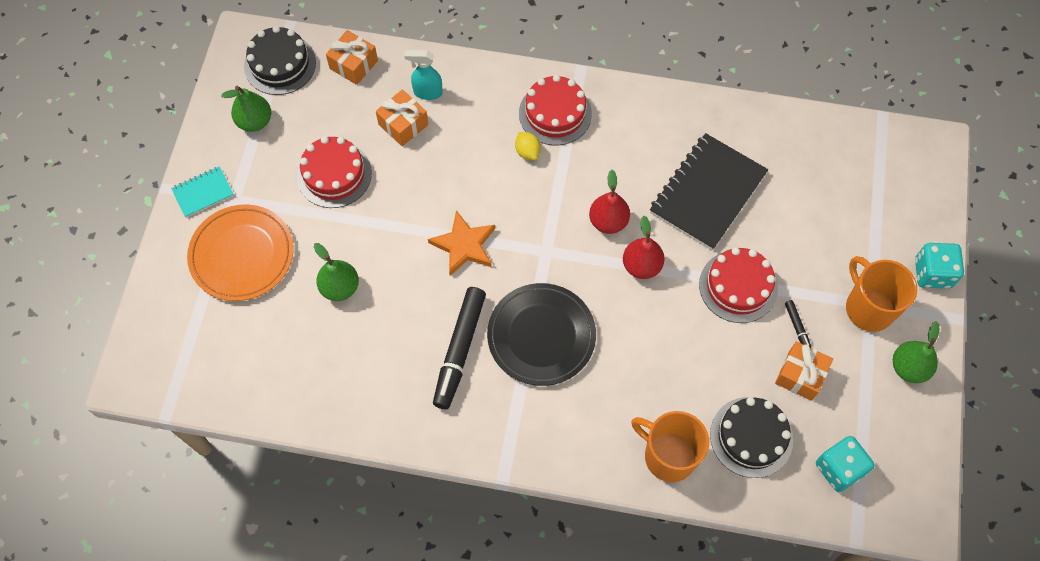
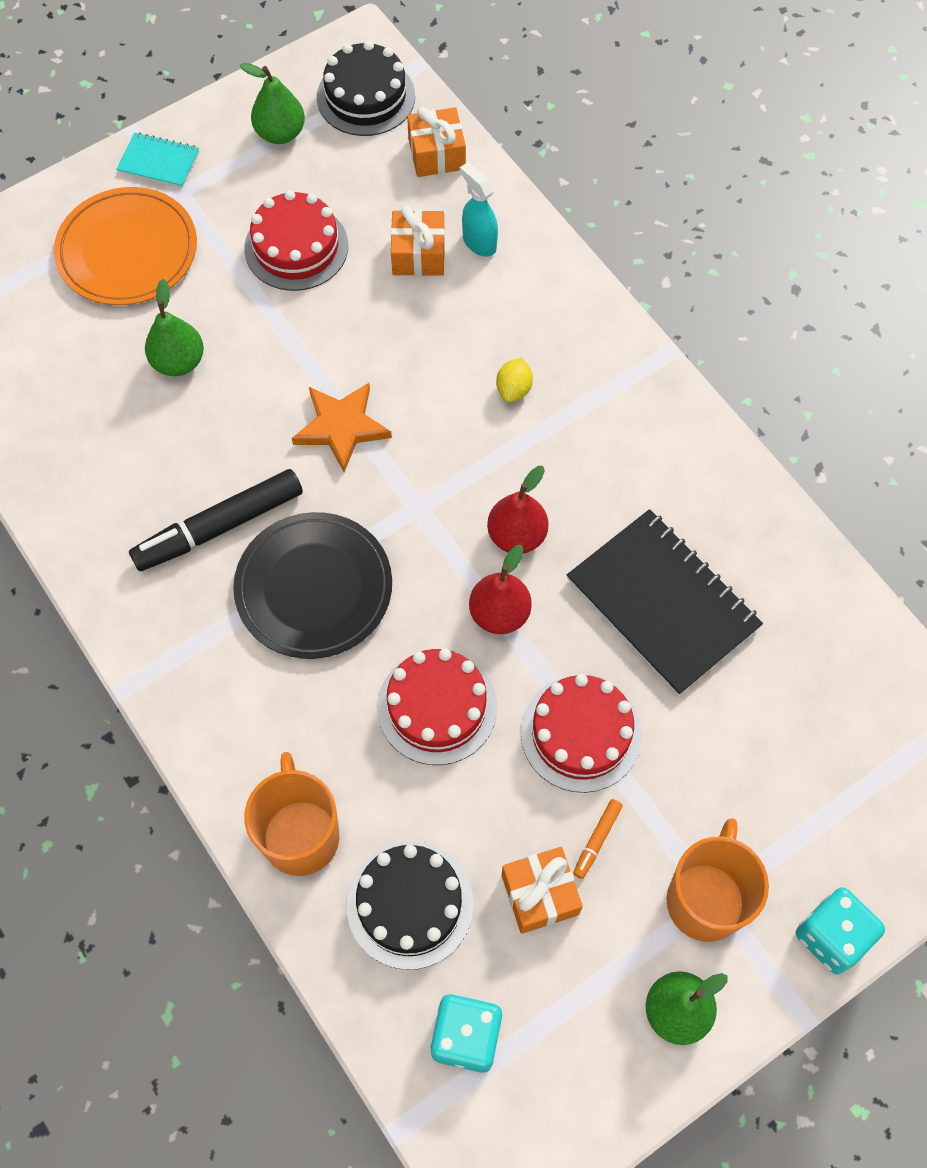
camera: 45 degrees right, 0 degrees up
red cake [519,75,592,146] -> red cake moved to [377,648,497,765]
black notebook [650,133,768,250] -> black notebook turned 60 degrees clockwise [567,509,763,696]
black marker [785,300,811,348] -> orange marker [573,799,623,879]

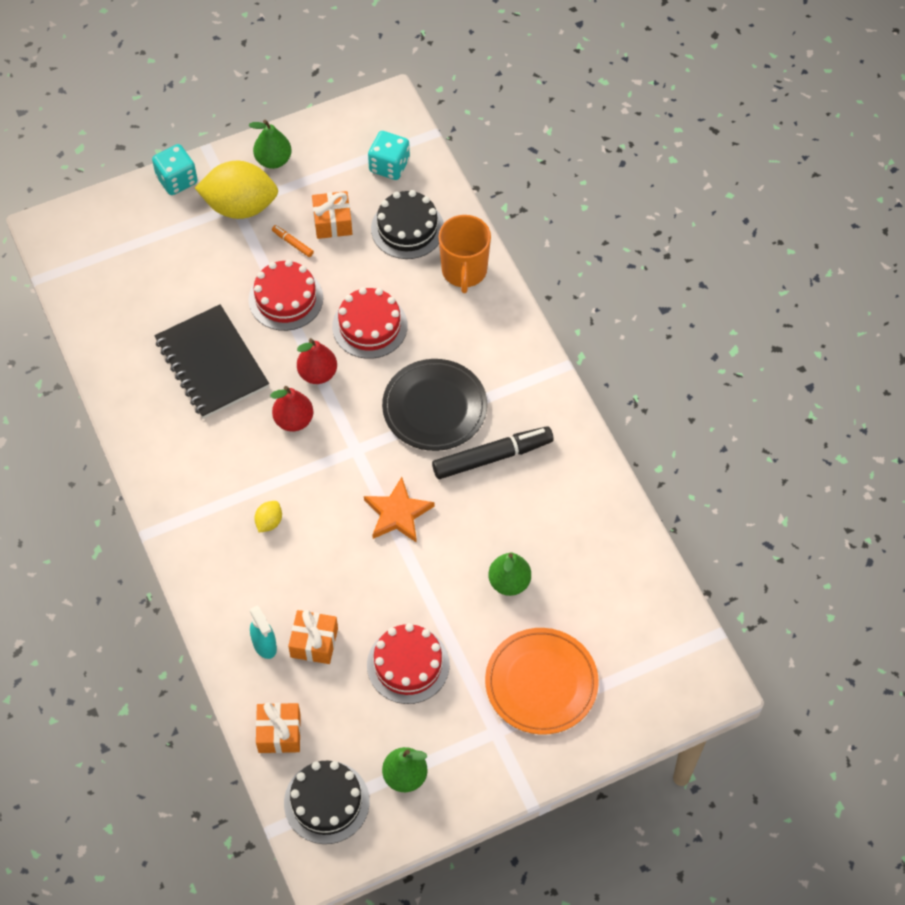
camera: 170 degrees left, 5 degrees down
turquoise notebook [116,132,200,188] -> none
orange marker [573,799,623,879] -> orange marker turned 90 degrees counterclockwise [272,225,314,257]
orange mug [666,818,769,942] -> yellow lemon [195,161,278,219]

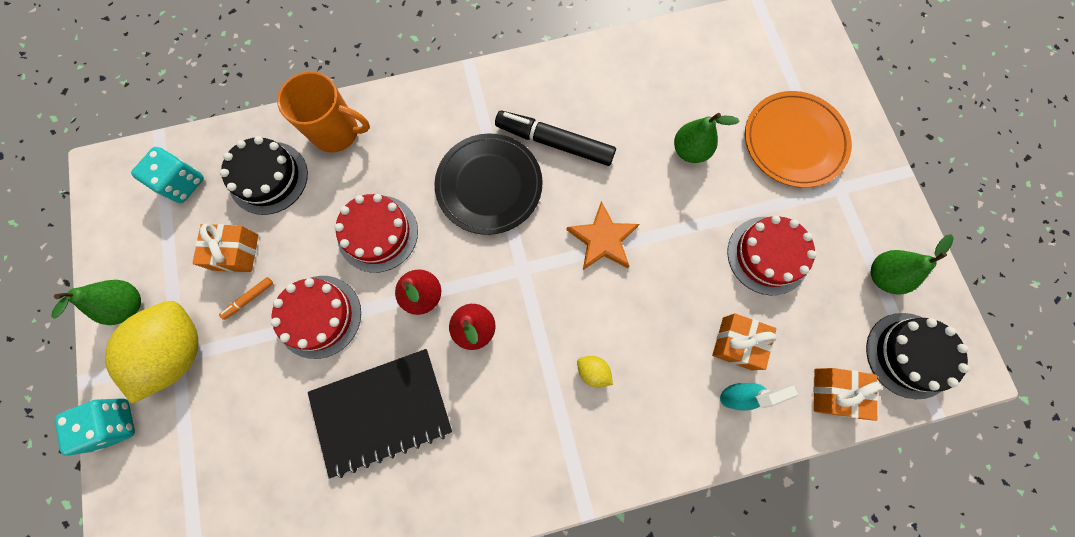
camera: 80 degrees left, 15 degrees up
black marker [432,426,554,479] -> black marker turned 60 degrees counterclockwise [495,111,616,166]

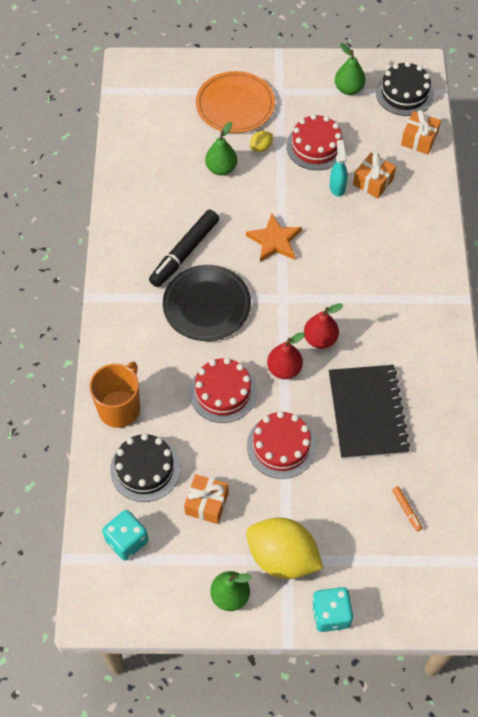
camera: 75 degrees left, 15 degrees down
orange marker [219,277,273,320] -> orange marker moved to [392,486,422,532]
yellow lemon [577,356,613,387] -> yellow lemon moved to [250,131,273,152]
turquoise spray bottle [720,383,798,411] -> turquoise spray bottle moved to [330,140,348,197]

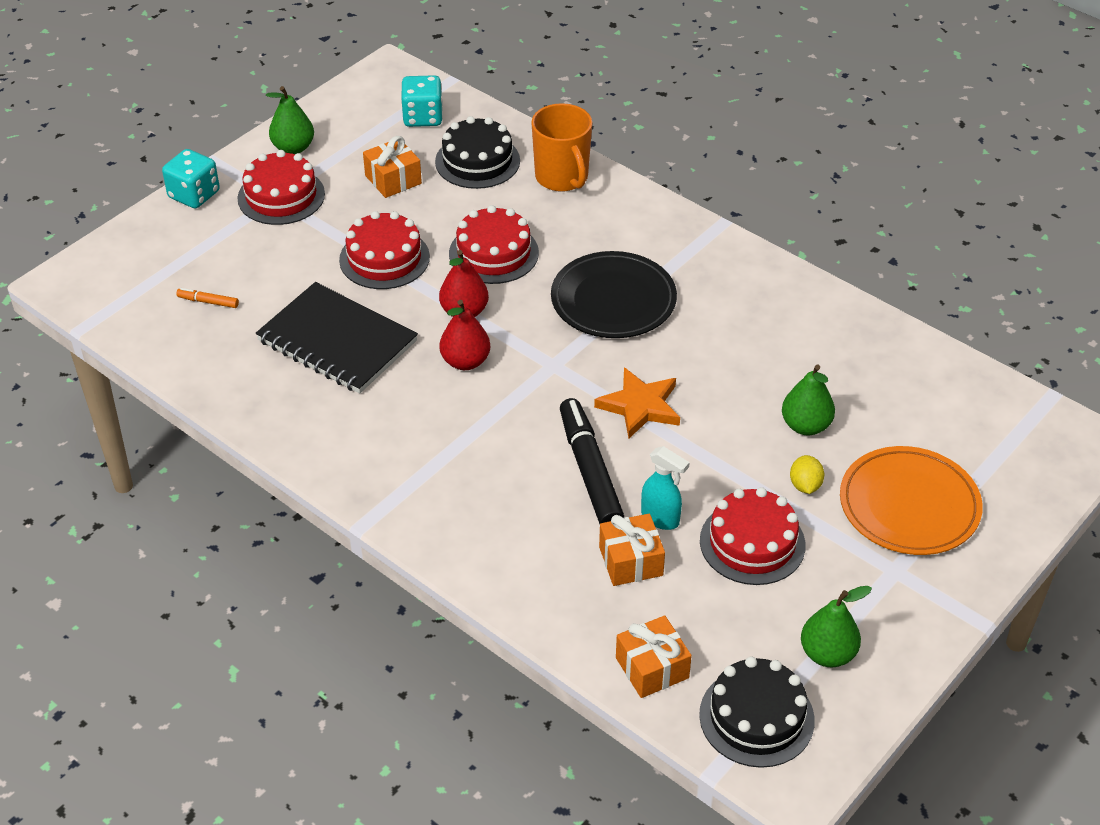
camera: 130 degrees right, 15 degrees down
black marker [149,210,219,287] -> black marker moved to [560,398,624,524]
yellow lemon [246,518,323,579] -> red cake [237,150,325,225]

